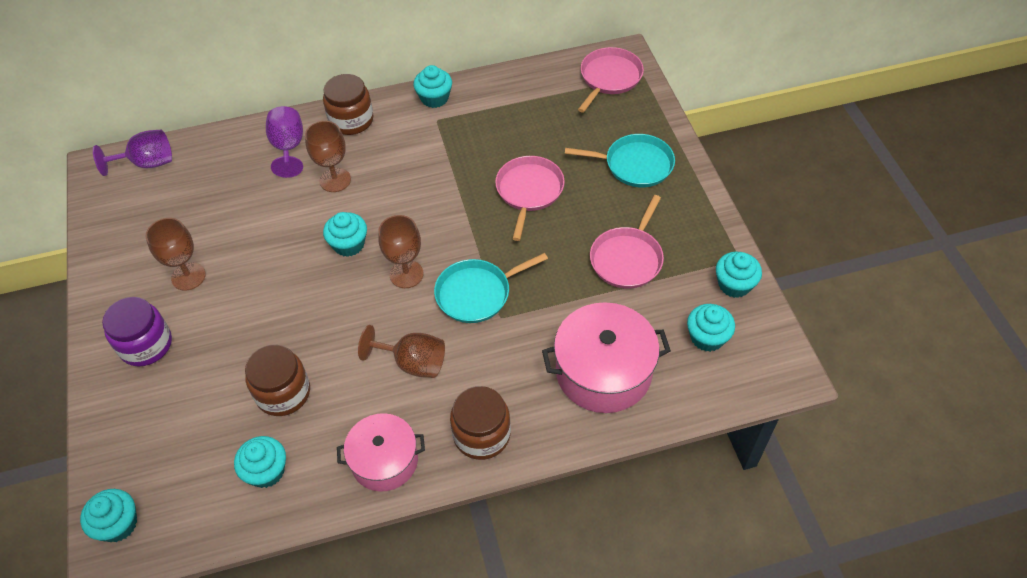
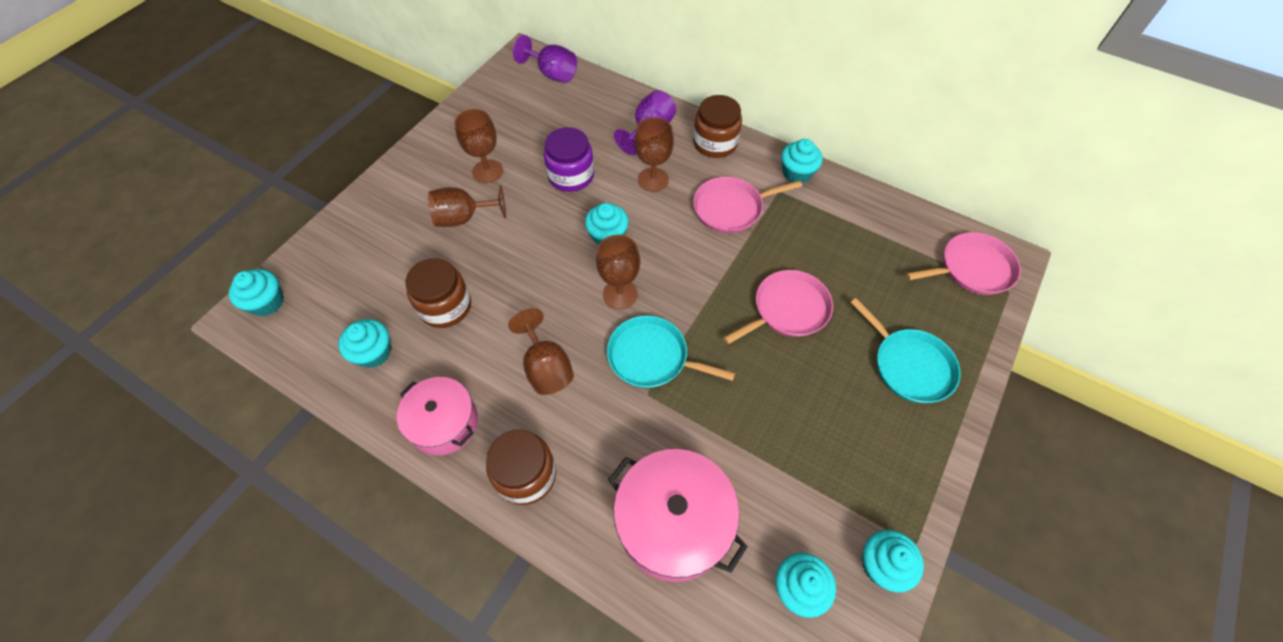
camera: 45 degrees right, 5 degrees up
purple jar [102,297,172,367] -> purple jar moved to [544,127,594,192]
pink pan [590,195,664,289] -> pink pan moved to [693,177,802,233]
none -> brown goblet [428,185,506,227]

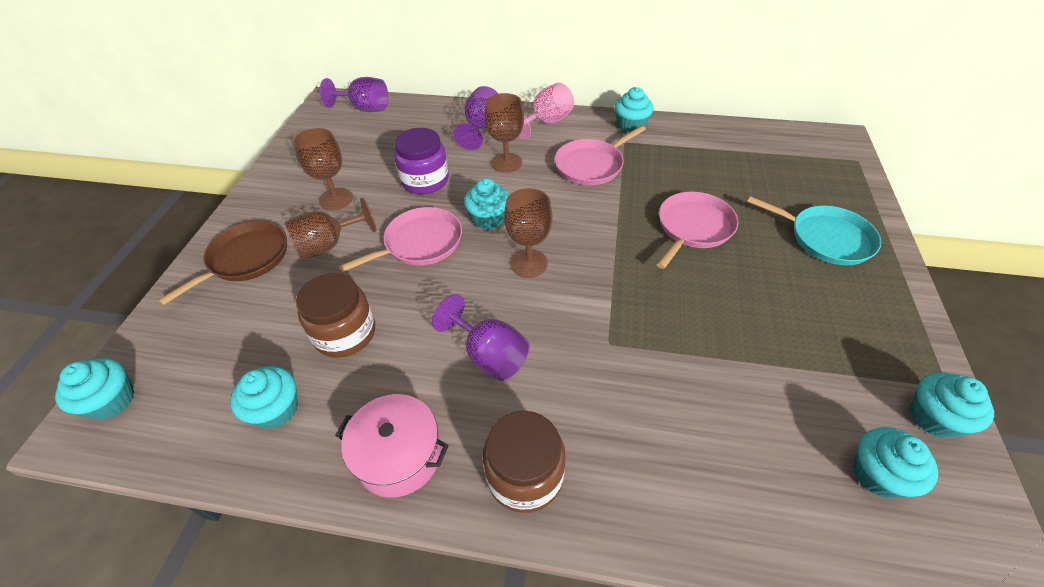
camera: 20 degrees left, 10 degrees down
brown goblet [508,308,574,395] -> purple goblet [432,294,530,381]
turquoise pan [607,316,735,388] -> none
pink pot [608,449,748,582] -> none
brown jar [693,95,742,158] -> pink goblet [518,83,574,140]
pink pan [906,232,1021,295] -> pink pan moved to [338,207,462,272]
none -> brown pan [158,221,287,305]

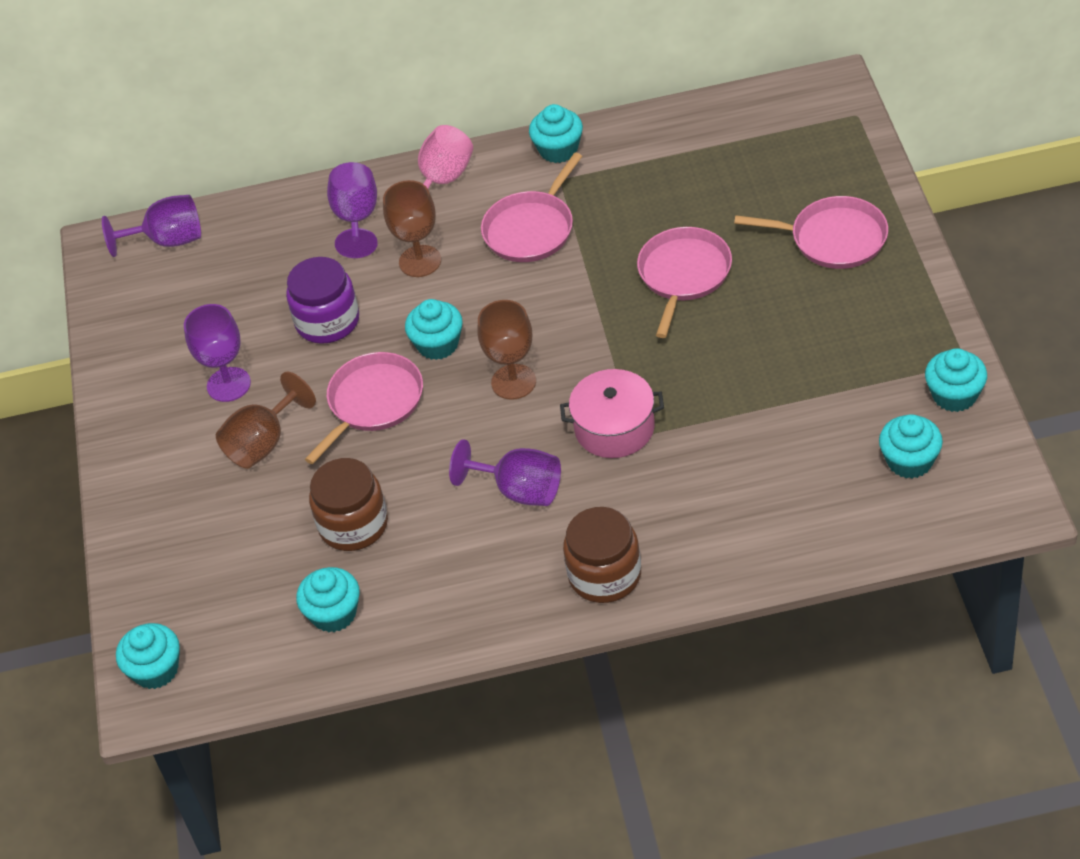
camera: 15 degrees left, 0 degrees up
brown pan [158,221,287,305] -> none
brown goblet [293,128,353,210] -> purple goblet [184,304,251,402]
pink pot [335,394,449,498] -> pink pot moved to [560,369,664,458]
turquoise pan [747,196,881,265] -> pink pan [734,196,888,269]

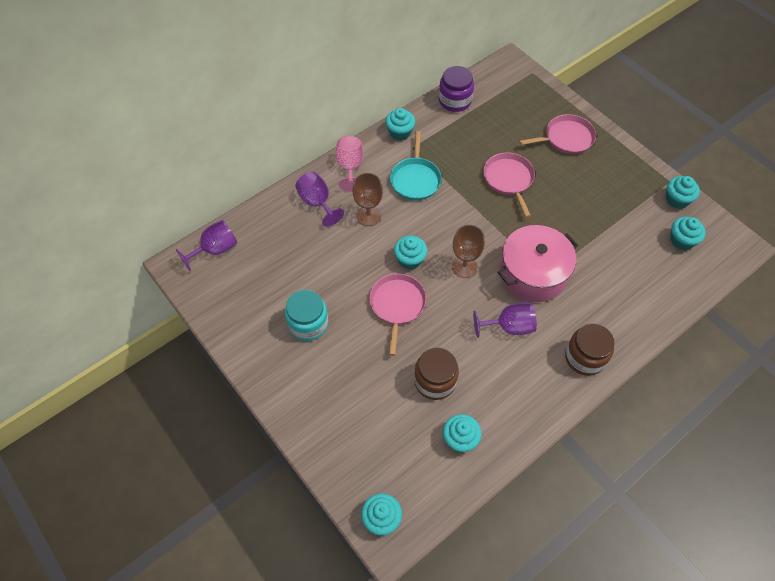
camera: 35 degrees left, 10 degrees up
purple goblet [184,304,251,402] -> turquoise jar [285,290,328,341]
brown goblet [216,372,316,469] -> none
purple jar [286,257,359,344] -> purple jar moved to [439,66,474,112]
pink pan [481,152,582,262] -> turquoise pan [390,131,442,200]
pink pot [560,369,664,458] -> pink pot [497,225,578,302], size x1.51

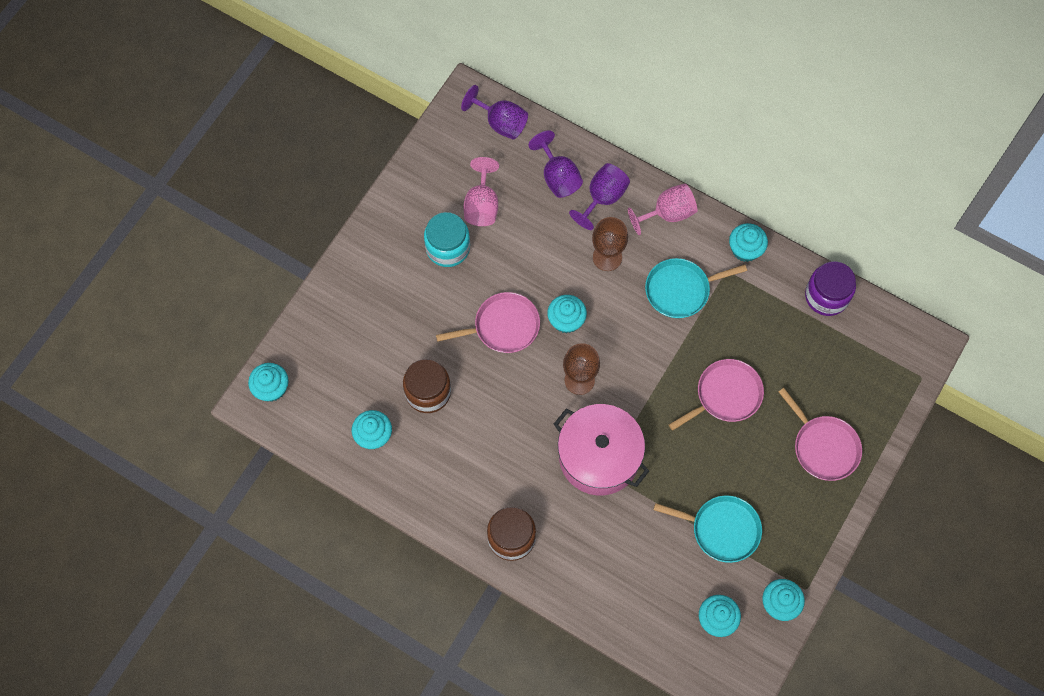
camera: 70 degrees right, 10 degrees up
purple goblet [473,303,537,338] -> purple goblet moved to [528,130,583,198]
none -> pink goblet [464,157,499,226]
none -> turquoise pan [653,496,762,563]

